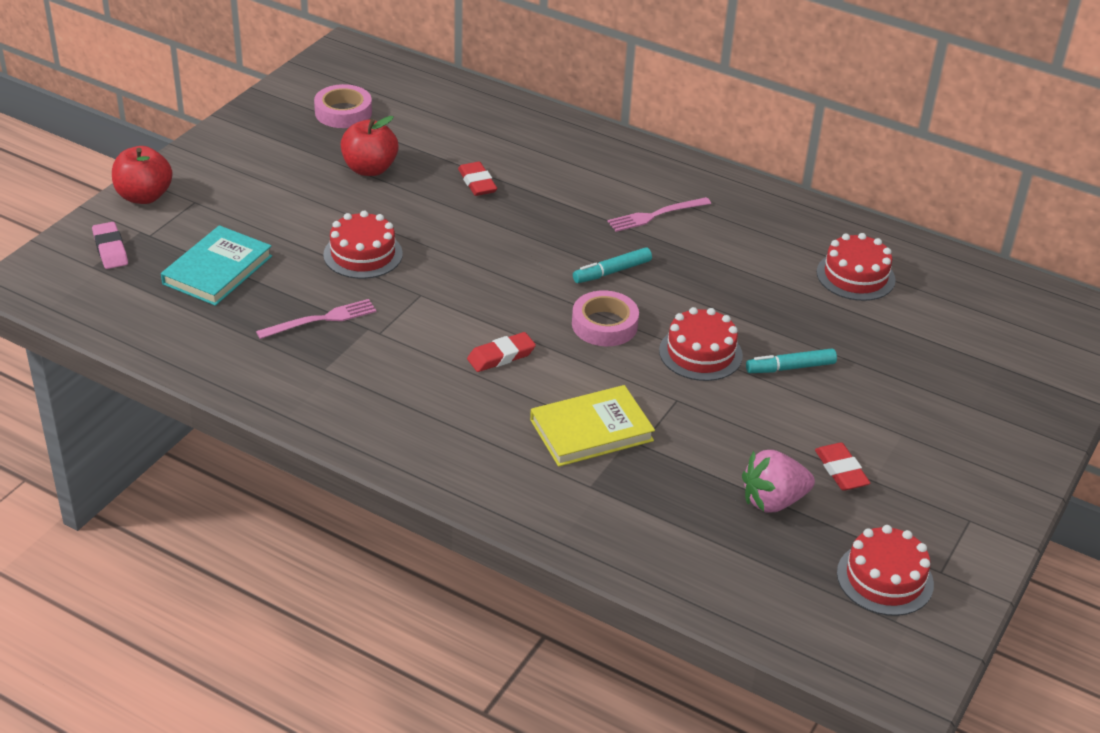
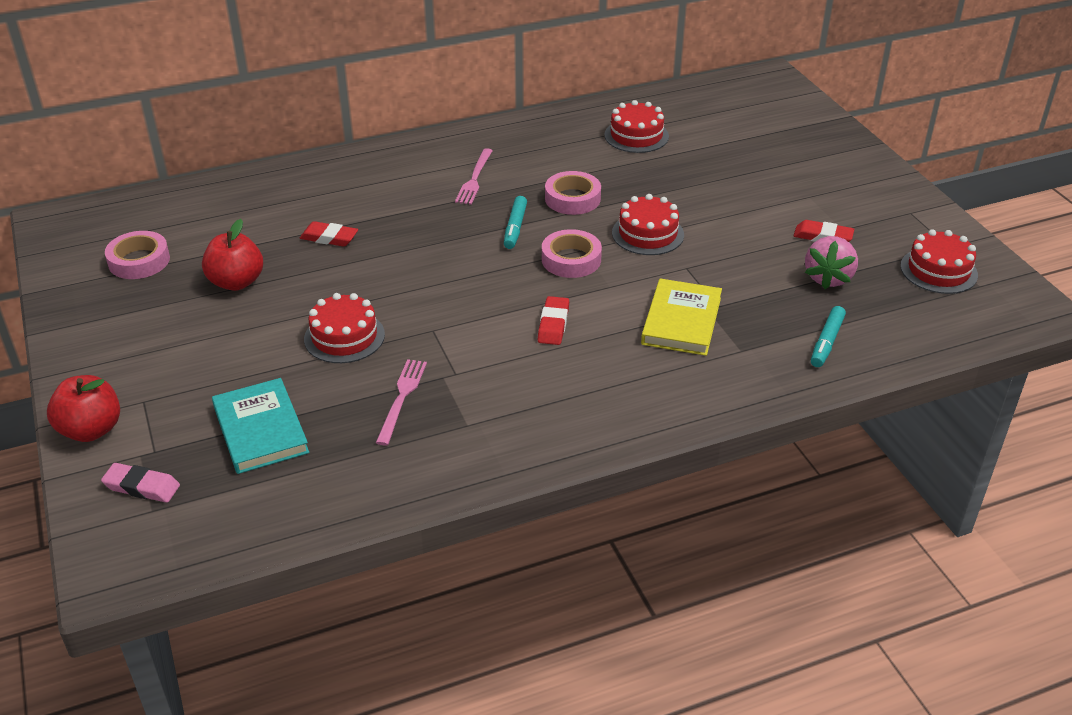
camera: 50 degrees left, 0 degrees up
turquoise marker [746,349,837,373] -> turquoise marker moved to [811,306,846,367]
none -> pink tape [545,171,601,215]

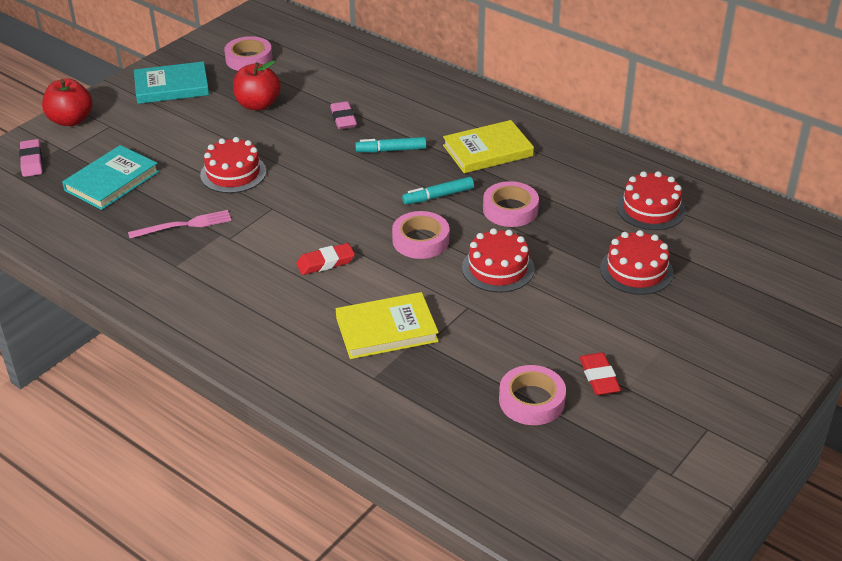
camera: 60 degrees right, 0 degrees up
red eraser [300,221,358,247] -> pink eraser [330,101,357,129]
pink fork [455,148,493,205] -> yellow book [443,120,534,173]
pink strawberry [805,236,858,289] -> pink tape [499,365,566,425]
turquoise marker [811,306,846,367] -> turquoise marker moved to [355,137,426,152]
red cake [900,229,978,294] -> red cake moved to [600,230,673,295]
none -> turquoise book [134,61,209,104]

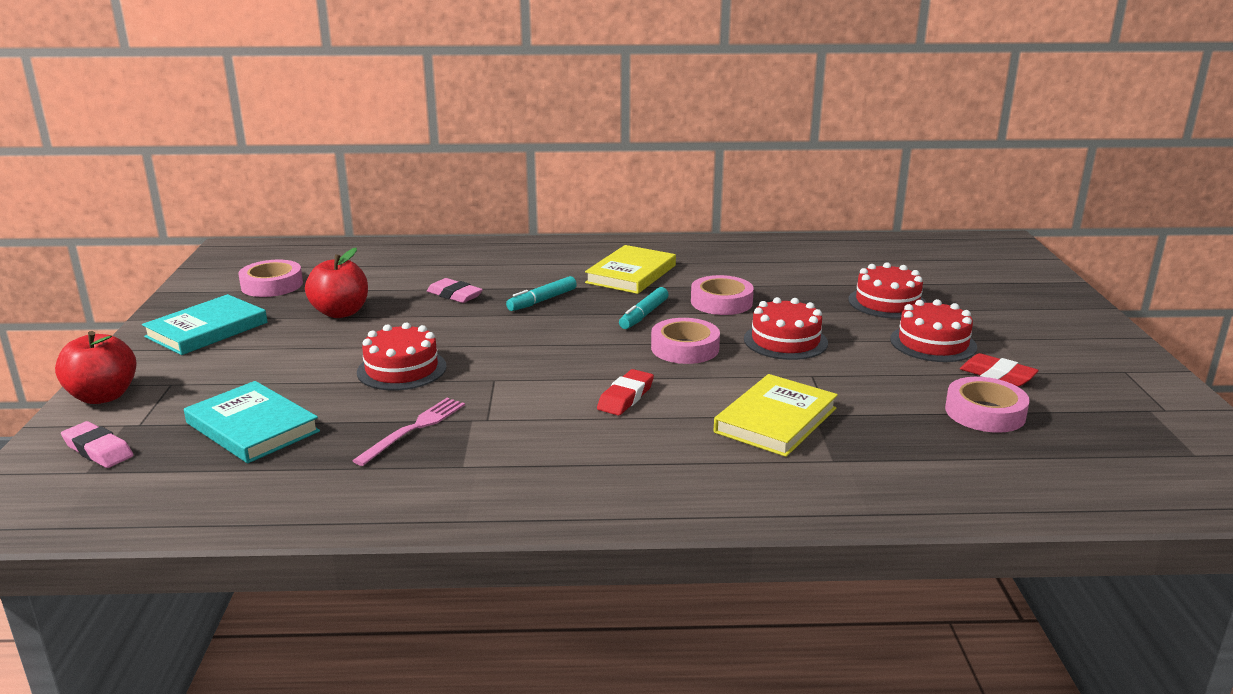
camera: 40 degrees left, 15 degrees down
turquoise book [62,145,159,210] -> turquoise book turned 45 degrees counterclockwise [184,381,320,463]
red cake [616,171,686,230] -> red cake moved to [890,299,977,362]

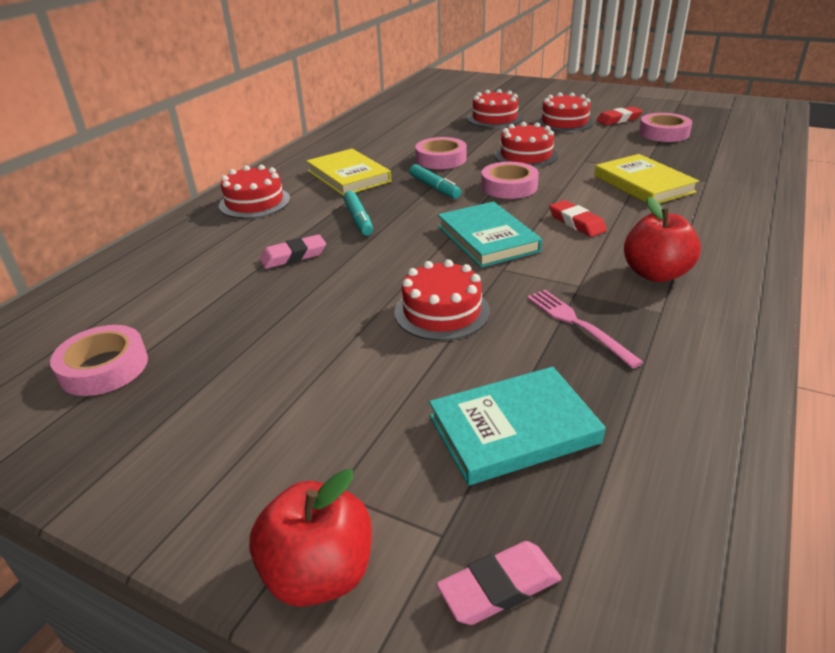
camera: 60 degrees left, 10 degrees up
turquoise book [142,294,267,355] -> turquoise book moved to [438,201,542,268]
red apple [305,248,368,318] -> red apple moved to [624,197,701,282]
none -> red cake [219,165,290,219]

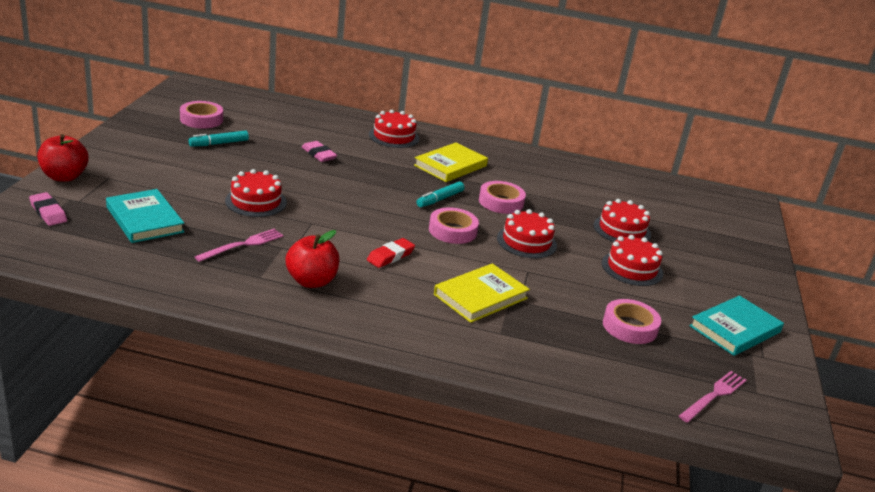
camera: 70 degrees right, 5 degrees down
turquoise marker [343,191,373,236] -> turquoise marker moved to [188,130,249,147]
turquoise book [438,201,542,268] -> turquoise book moved to [689,296,784,356]
red eraser [596,106,643,125] -> none
none -> pink fork [679,371,746,423]

